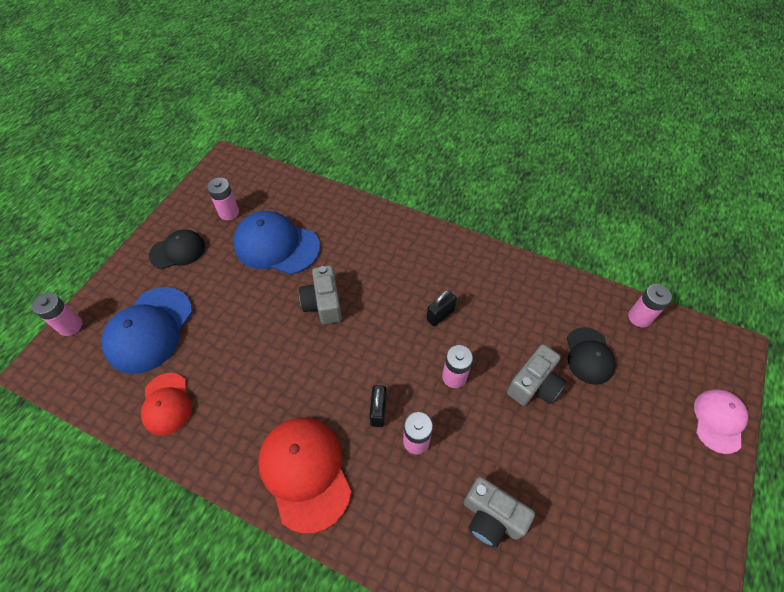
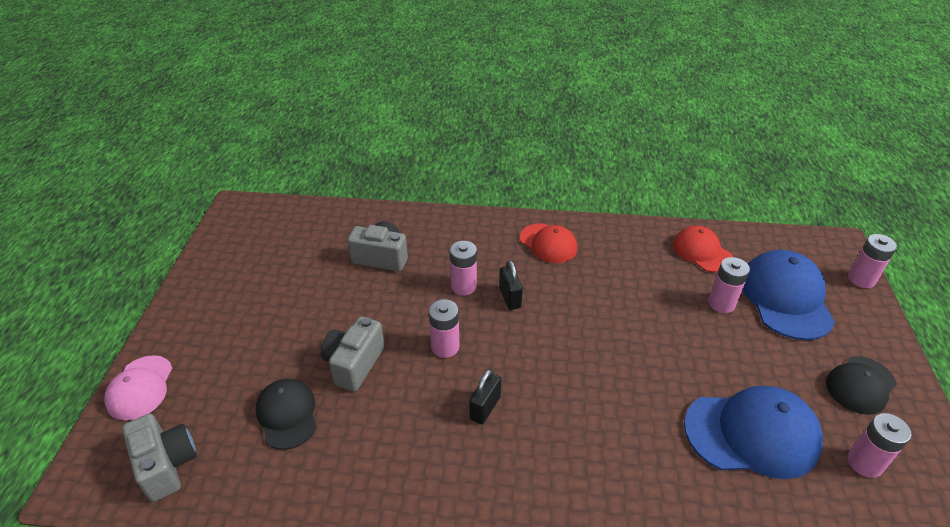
camera: 160 degrees right, 15 degrees down
red cap [258,418,351,533] -> red cap [520,223,577,263], size x0.61
grey camera [299,265,342,324] -> grey camera moved to [122,414,197,502]
pink battery [628,284,672,327] -> pink battery moved to [708,257,750,313]

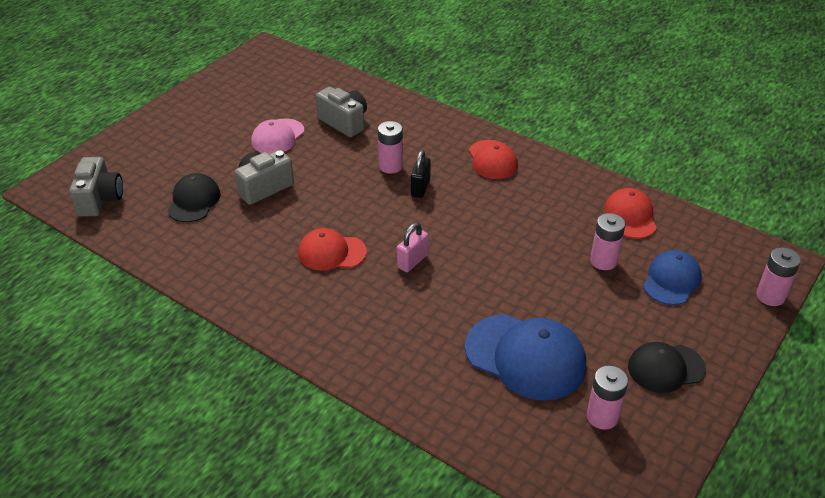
camera: 30 degrees right, 0 degrees up
pink cap [104,355,172,420] -> pink cap moved to [251,118,304,154]
pink battery [429,299,460,358] -> none
black padlock [469,369,501,424] -> red cap [298,228,367,270]
blue cap [742,250,835,340] -> blue cap [643,250,702,305], size x0.61
none -> pink padlock [397,223,428,272]

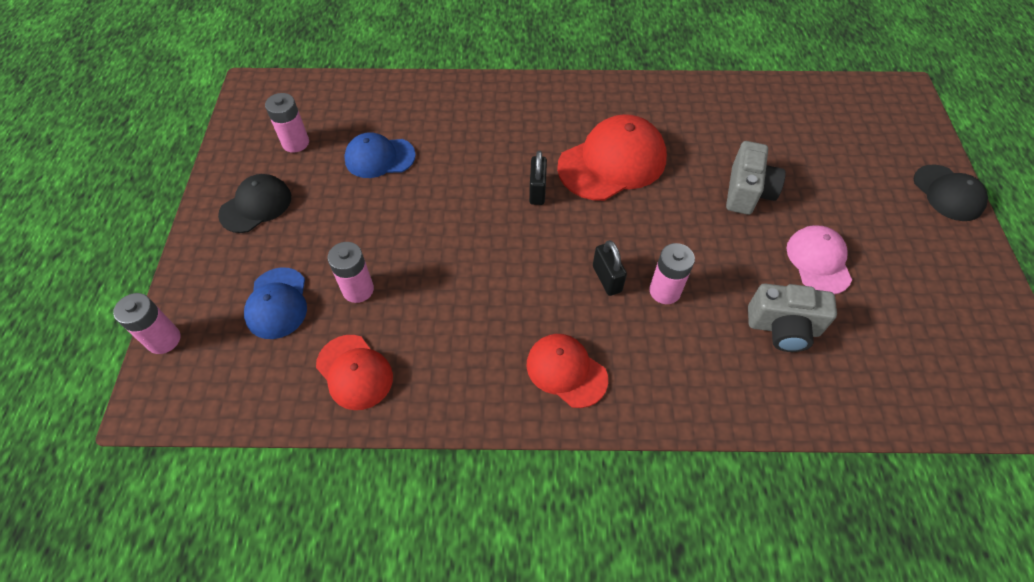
camera: 145 degrees right, 15 degrees up
grey camera [69,157,123,217] -> none
black cap [167,173,221,222] -> black cap moved to [914,165,988,221]
red cap [298,228,367,270] -> red cap [557,114,667,201], size x1.63
pink padlock [397,223,428,272] -> black padlock [529,151,547,205]
blue cap [465,314,586,401] -> blue cap [344,132,416,178], size x0.61

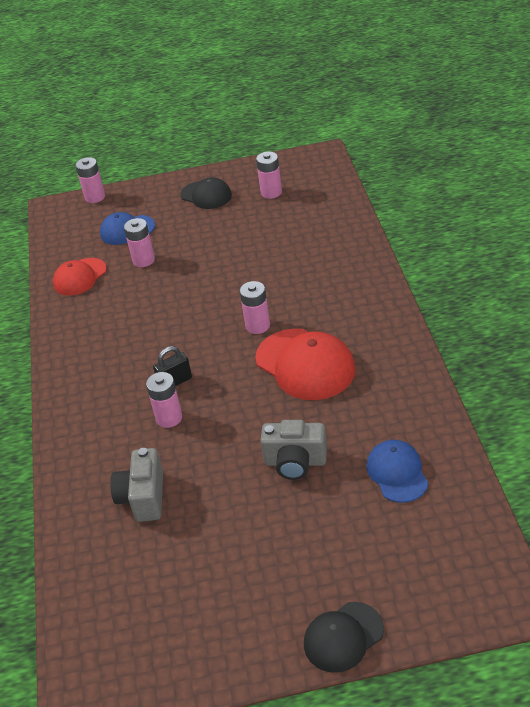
camera: 85 degrees right, 15 degrees down
blue cap [344,132,416,178] -> blue cap moved to [366,440,429,503]
red cap [527,334,608,408] -> none
black padlock [529,151,547,205] -> pink battery [240,281,270,334]
pink cap [787,225,852,294] -> none

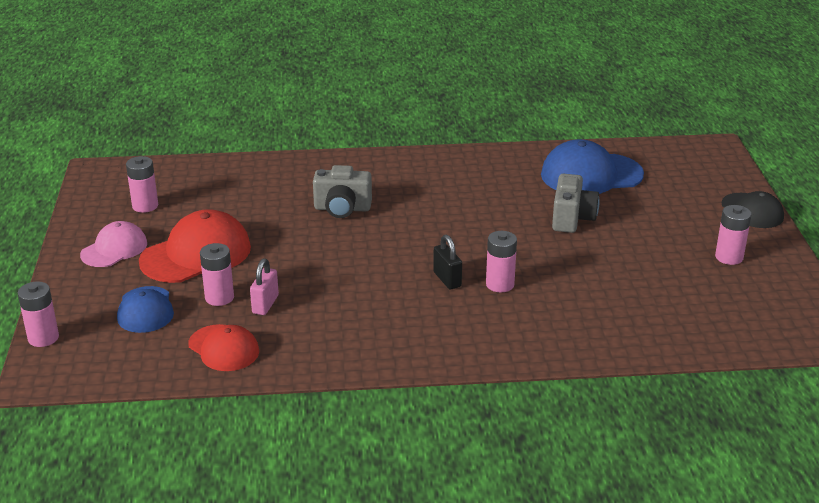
camera: 90 degrees left, 10 degrees down
grey camera [110,448,163,522] -> grey camera moved to [313,165,372,218]
black cap [181,177,232,209] -> pink cap [80,221,147,267]
pink battery [240,281,270,334] -> pink battery moved to [715,205,752,265]
red cap [255,328,356,400] -> red cap moved to [139,209,251,283]
blue cap [366,440,429,503] -> blue cap [541,139,644,194], size x1.63
none -> pink padlock [250,259,279,315]

